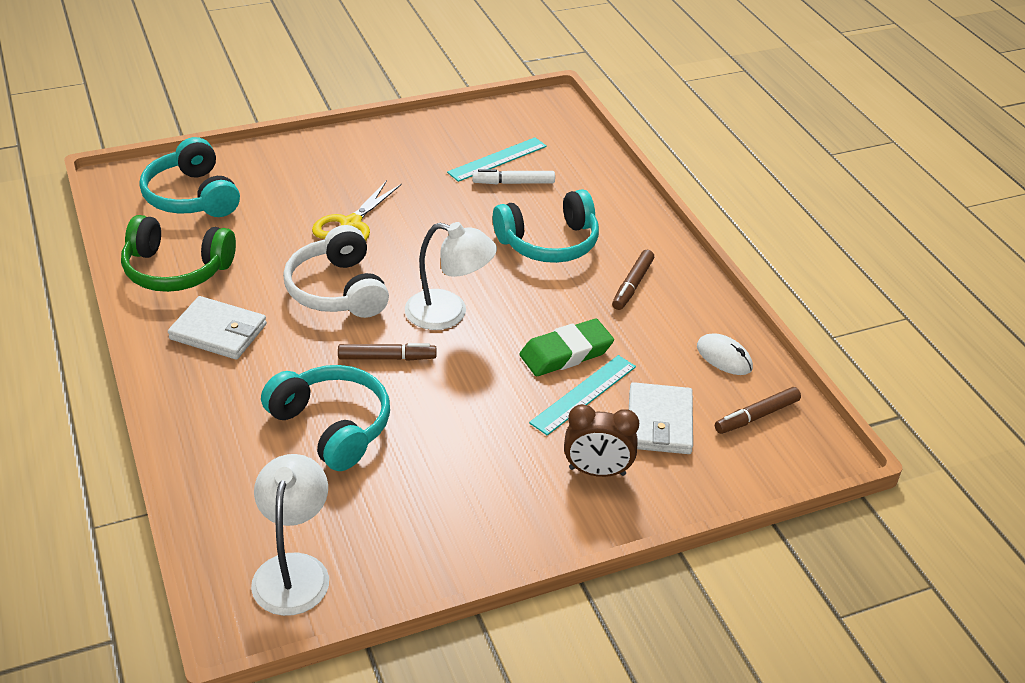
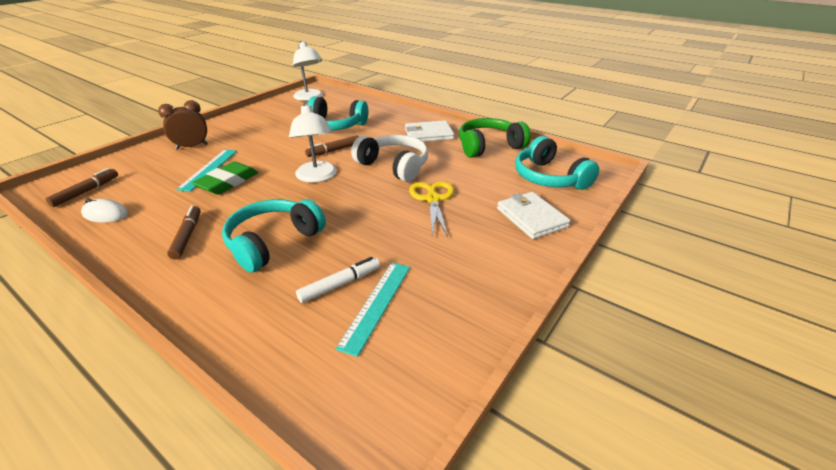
camera: 150 degrees right, 5 degrees down
turquoise headphones [140,137,240,217] -> turquoise headphones turned 150 degrees counterclockwise [515,136,599,190]
white lamp [405,222,497,330] -> white lamp turned 90 degrees counterclockwise [289,102,337,183]
white wallet [629,382,693,454] -> white wallet moved to [497,192,570,239]

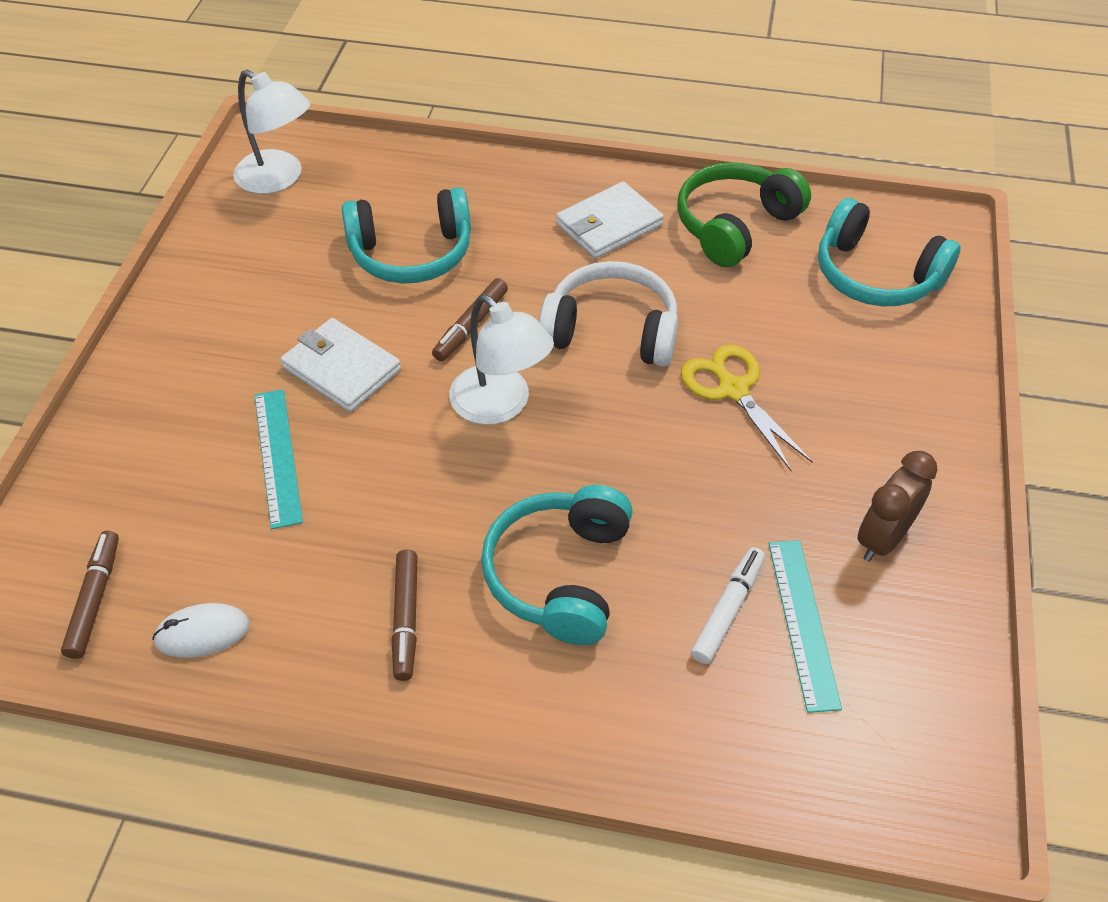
camera: 25 degrees left, 15 degrees up
brown clock [158,100,208,150] -> brown clock moved to [857,451,938,562]
brown marker [167,206,201,260] -> brown marker turned 150 degrees counterclockwise [392,550,418,681]
green eraser [192,162,258,195] -> none
white wallet [497,192,570,239] -> white wallet moved to [281,318,401,412]

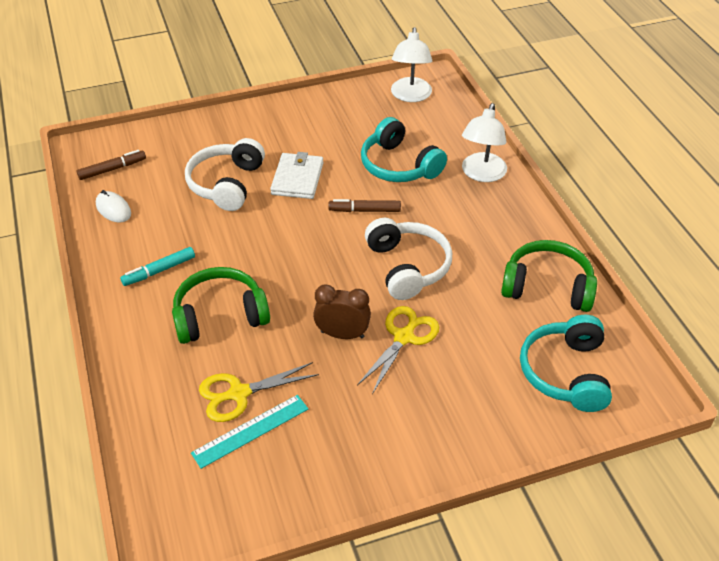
camera: 60 degrees right, 5 degrees down
turquoise ruler [255,389,303,529] -> white headphones [185,138,265,211]
brown marker [392,550,418,681] -> turquoise marker [120,247,195,286]
white lamp [449,294,554,425] -> white lamp moved to [462,103,507,182]
turquoise headphones [481,485,633,645] -> green headphones [172,267,270,344]
white wallet [556,182,664,259] -> none
white marker [691,547,765,664] -> yellow scissors [199,362,319,422]
brown clock [857,451,938,562] -> brown clock moved to [313,284,371,339]

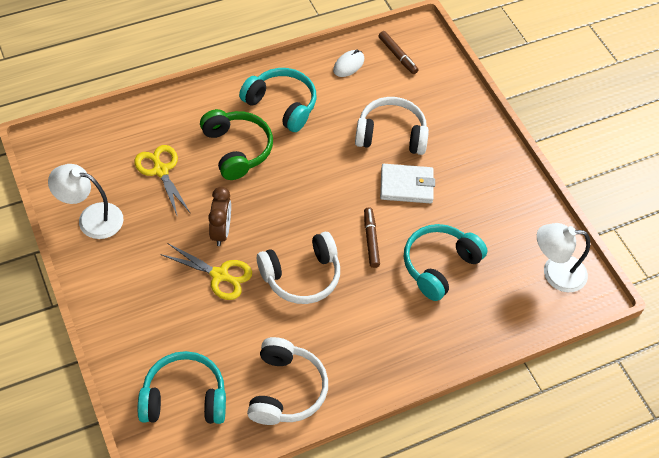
camera: 80 degrees right, 10 degrees up
turquoise marker [120,247,195,286] -> turquoise headphones [239,68,316,132]
turquoise ruler [191,395,308,469] -> none
white lamp [462,103,507,182] -> white lamp moved to [48,164,124,239]
green headphones [501,240,597,312] -> white headphones [247,337,328,425]

